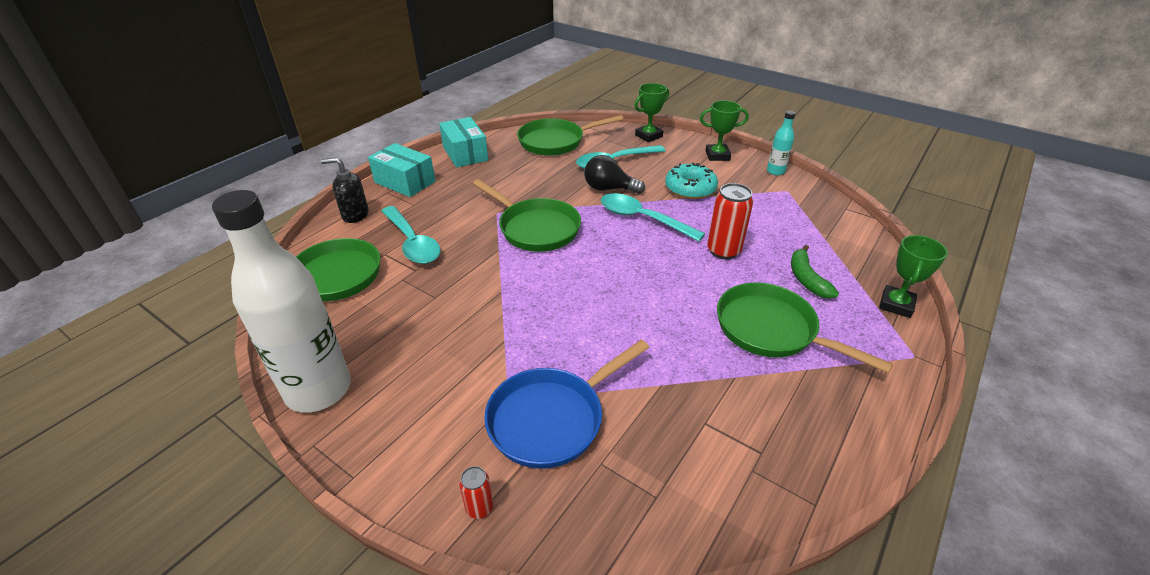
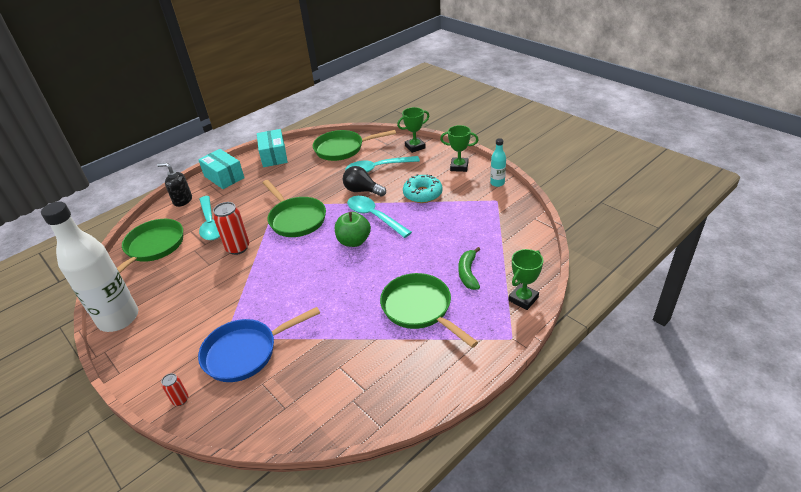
camera: 15 degrees right, 0 degrees up
red can [707,183,753,259] -> red can moved to [213,202,249,255]
none -> green apple [335,212,371,247]

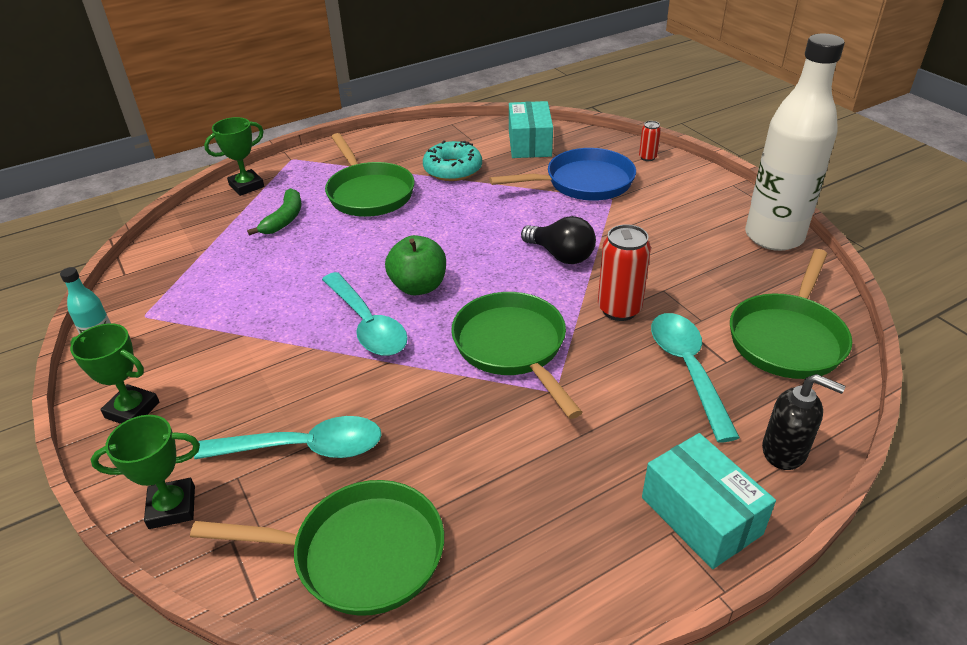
camera: 170 degrees left, 0 degrees up
turquoise box [257,129,288,167] -> turquoise box moved to [509,101,553,158]
black light bulb [343,166,386,196] -> black light bulb moved to [521,216,596,264]
turquoise donut [403,174,443,203] -> turquoise donut moved to [423,140,482,181]

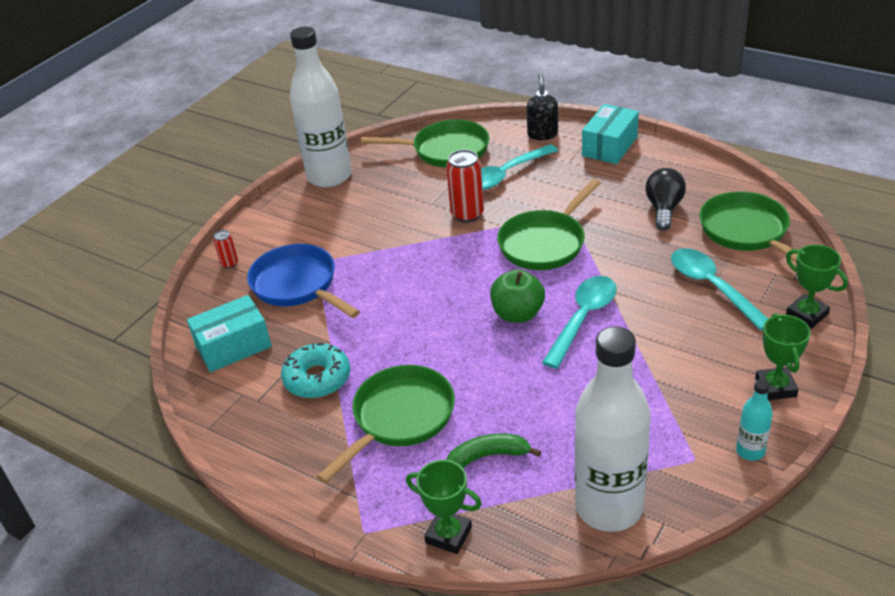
camera: 115 degrees left, 0 degrees up
black light bulb [521,216,596,264] -> black light bulb moved to [645,168,686,231]
none -> white bottle [575,326,651,532]

